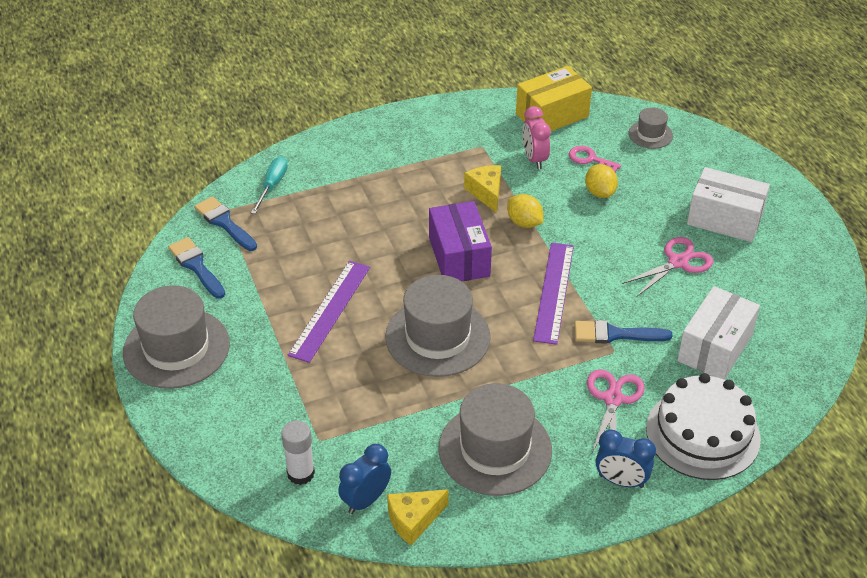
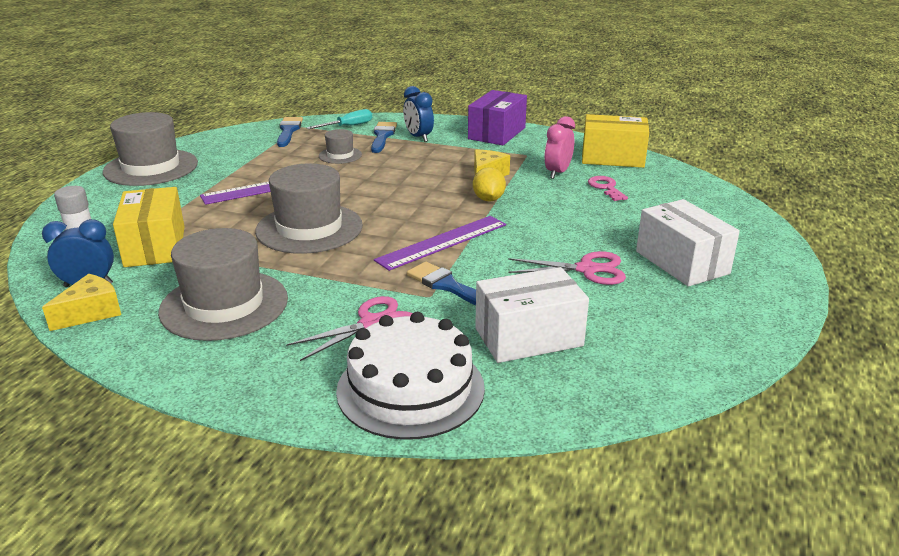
camera: 40 degrees right, 15 degrees down
blue brush [168,237,225,299] -> blue brush moved to [371,122,397,153]
yellow cheese [387,489,449,545] -> yellow cheese turned 120 degrees clockwise [42,274,121,331]
purple box [429,201,492,281] -> purple box moved to [468,90,527,145]
yellow lemon [585,164,618,198] -> none
blue clock [596,430,656,488] -> blue clock moved to [403,86,434,142]
grey hat [629,107,673,149] -> grey hat moved to [319,129,362,164]
none -> yellow box [113,187,185,267]

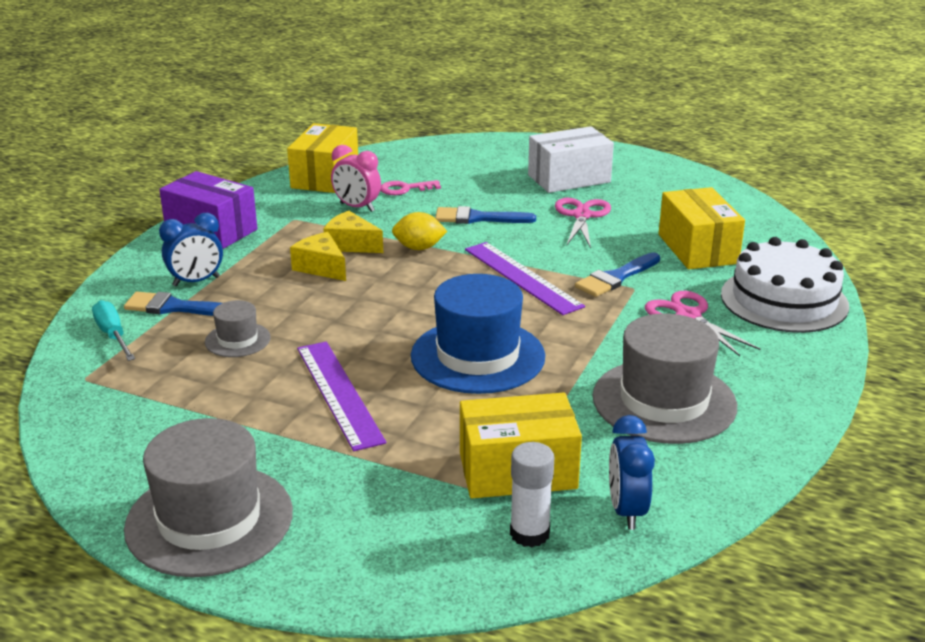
camera: 85 degrees left, 0 degrees up
yellow cheese [42,274,121,331] -> yellow cheese moved to [290,232,346,281]
grey hat [255,163,363,254] -> blue hat [411,274,545,394]
blue brush [277,117,303,147] -> blue brush moved to [435,206,536,224]
white box [475,267,589,363] -> yellow box [659,187,745,269]

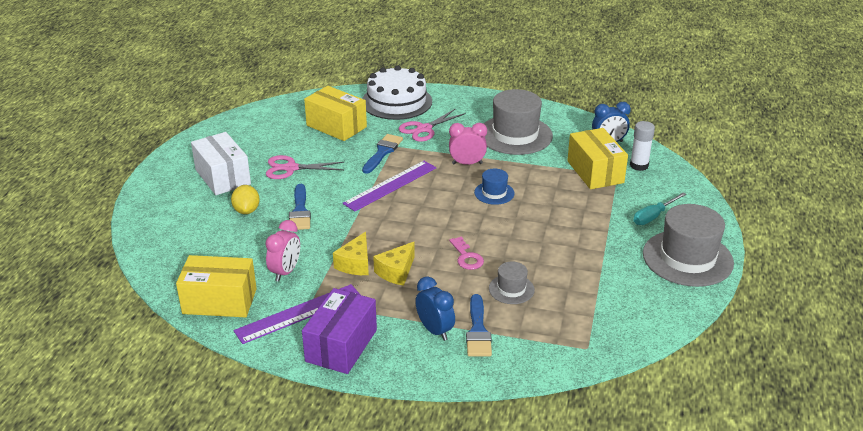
camera: 100 degrees left, 5 degrees up
turquoise screwdriver [92,300,135,361] -> turquoise screwdriver moved to [633,193,686,225]
purple ruler [297,342,386,451] -> purple ruler moved to [233,284,361,344]
pink key [380,180,441,195] -> pink key moved to [449,236,484,270]
yellow lemon [392,212,447,250] -> yellow lemon moved to [231,185,260,214]
blue hat [411,274,545,394] -> blue hat [474,169,515,205], size x0.49
blue brush [575,252,660,297] -> blue brush turned 105 degrees counterclockwise [362,134,403,174]
yellow box [659,187,745,269] -> yellow box turned 60 degrees clockwise [304,86,367,141]
none -> pink clock [449,123,487,165]

